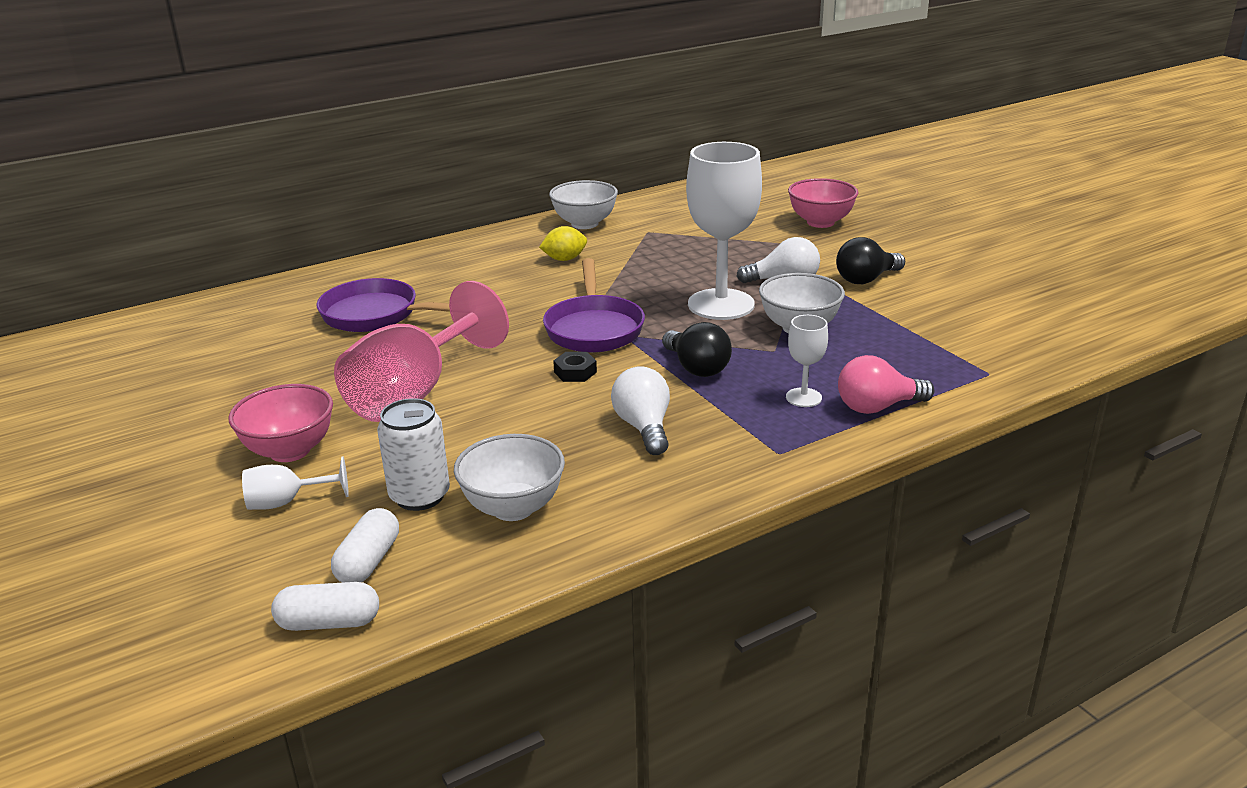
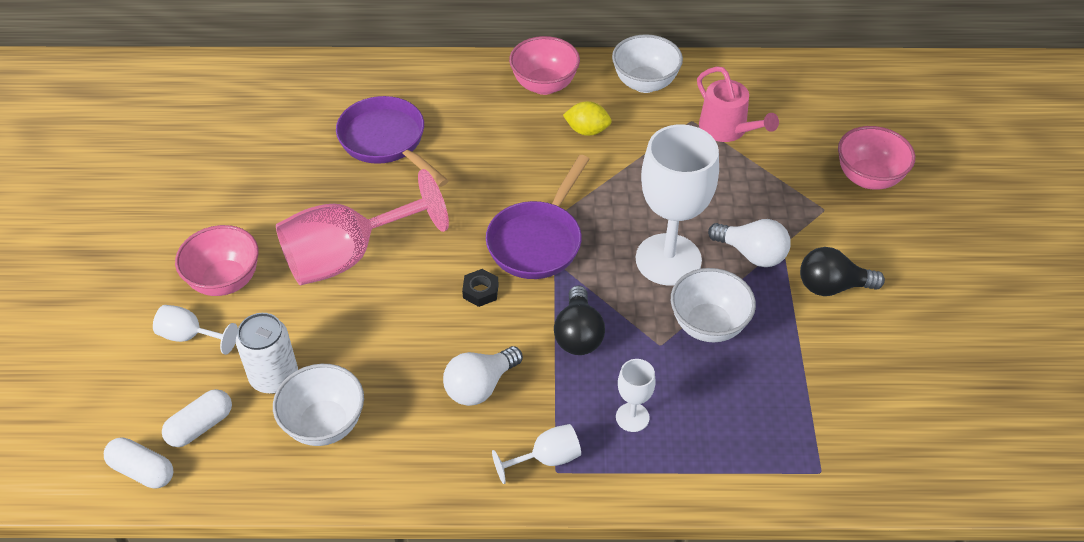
camera: 30 degrees right, 20 degrees up
white light bulb [611,366,670,455] -> white light bulb turned 150 degrees counterclockwise [443,346,523,406]
pink light bulb [838,355,935,414] -> none
none -> white goblet [492,424,581,484]
none -> pink bowl [509,36,580,95]
none -> pink watering can [697,66,779,142]

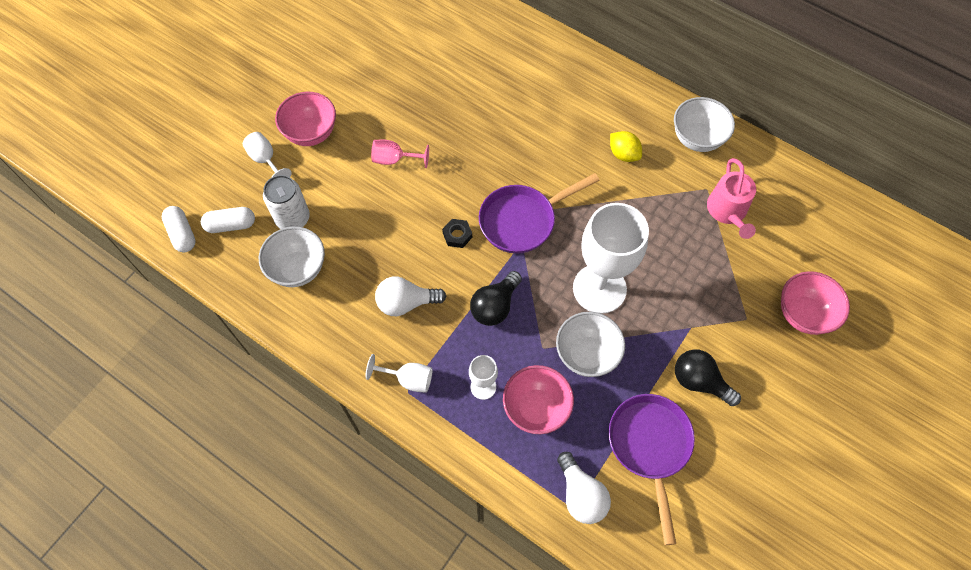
camera: 35 degrees right, 15 degrees up
pink goblet [276,169,449,285] -> pink goblet [371,140,429,168], size x0.46
purple pan [336,96,449,187] -> purple pan moved to [608,394,695,545]
pink bowl [509,36,580,95] -> pink bowl moved to [503,365,574,434]
white light bulb [708,219,791,267] -> white light bulb moved to [557,452,611,524]

